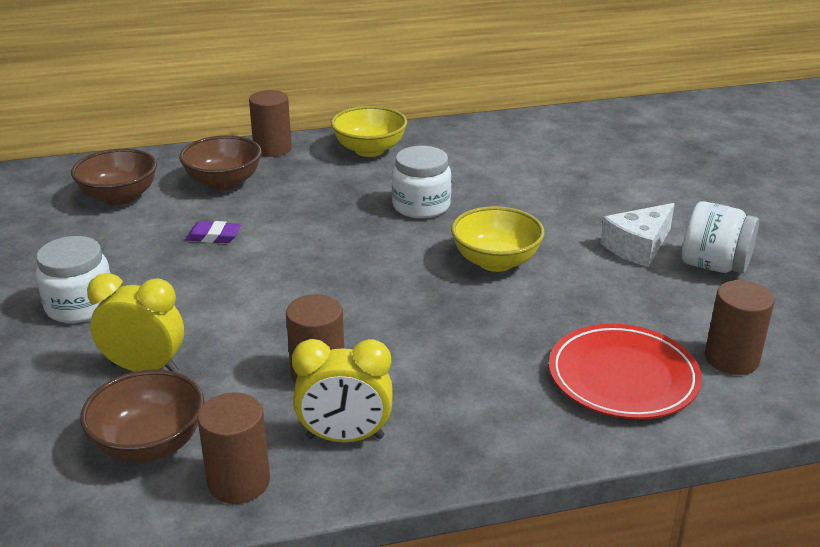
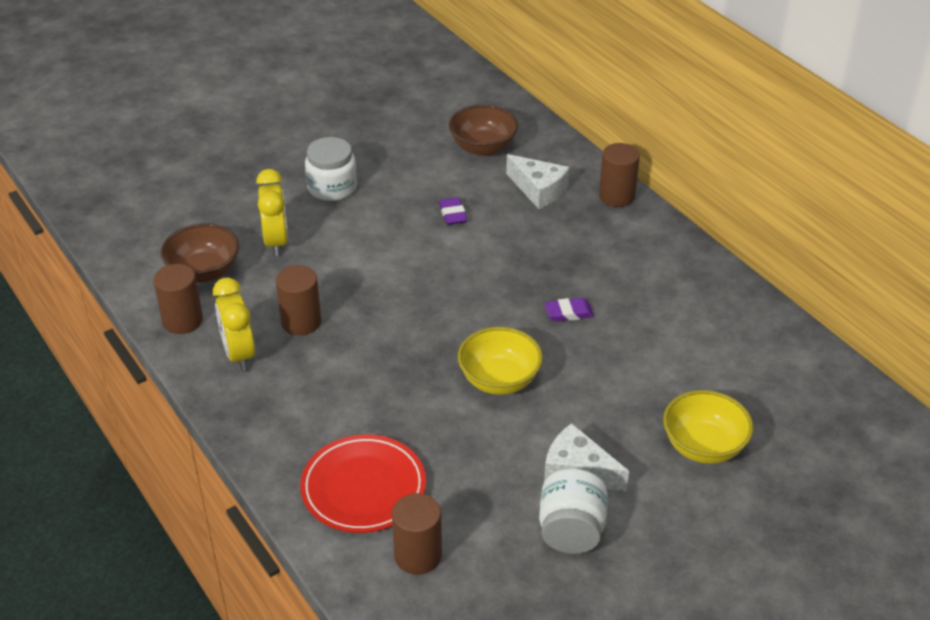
camera: 70 degrees right, 10 degrees up
brown bowl [179,135,262,191] -> white cheese [506,154,569,209]
yellow bowl [331,106,407,157] -> yellow bowl moved to [663,390,753,464]
white jar [392,146,451,219] -> purple eraser [544,298,594,322]

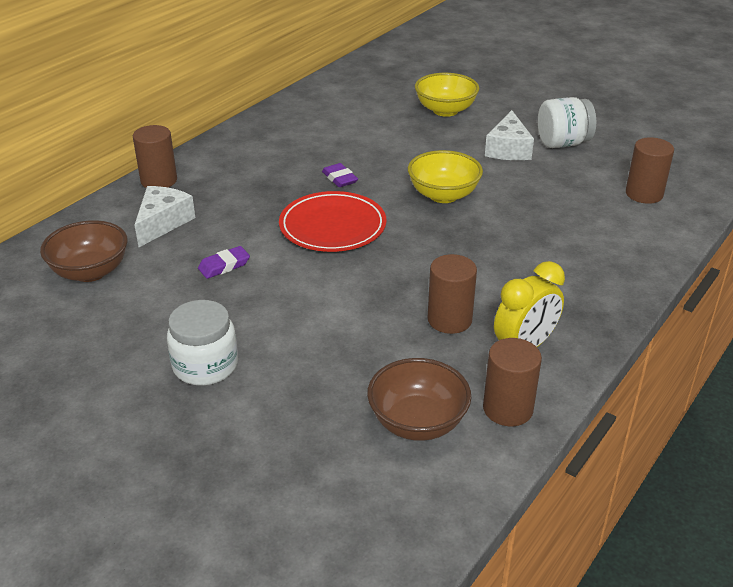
camera: 110 degrees left, 5 degrees down
yellow clock [256,169,288,256] -> none
red plate [300,434,426,533] -> red plate moved to [279,191,386,252]

